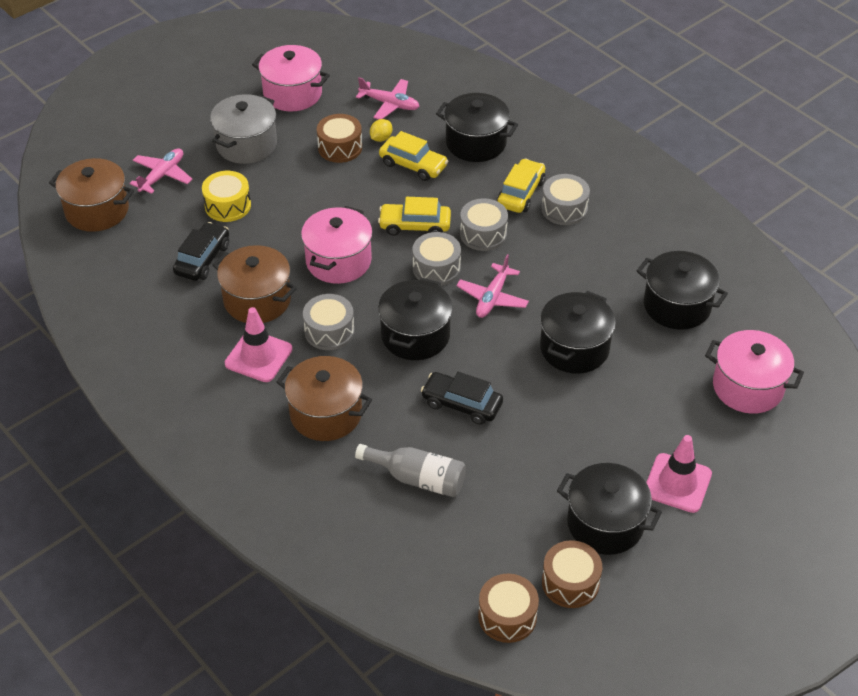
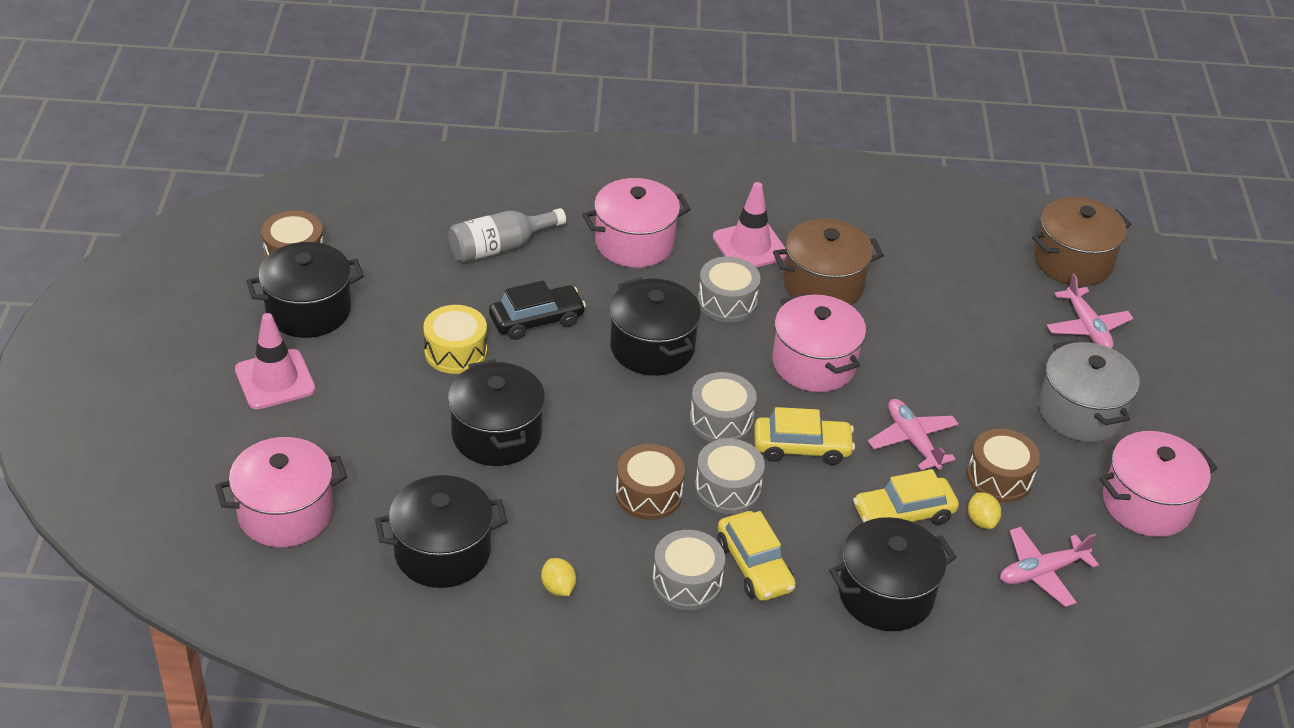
camera: 130 degrees right, 5 degrees down
black car [173,222,229,281] -> none
yellow drum [202,171,251,222] -> yellow drum moved to [423,305,487,374]
brown pot [277,356,372,441] -> pink pot [582,178,691,268]
yellow car [378,197,451,236] -> yellow car turned 45 degrees clockwise [754,407,855,465]
pink plane [456,254,529,318] -> pink plane moved to [868,399,959,470]
brown drum [478,573,539,643] -> brown drum moved to [616,444,685,520]
none -> yellow lemon [541,558,576,596]

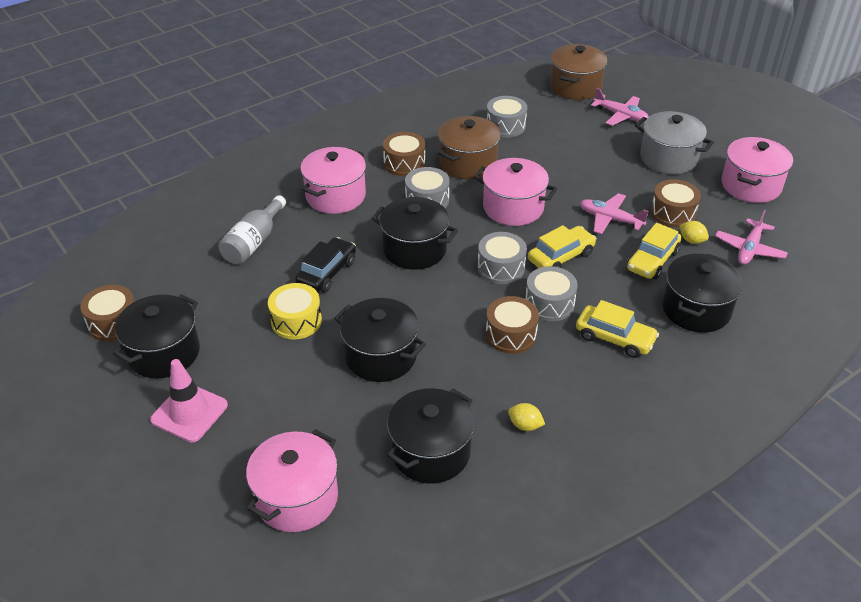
camera: 35 degrees left, 0 degrees up
grey drum [652,530,725,610] -> grey drum moved to [487,96,527,138]
pink traffic cone [713,182,787,267] -> brown drum [383,132,426,176]

